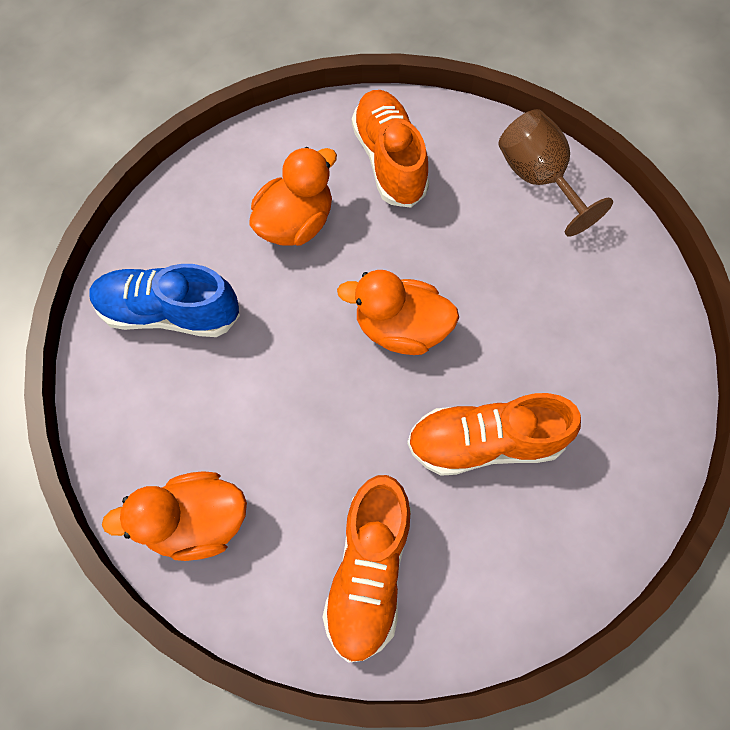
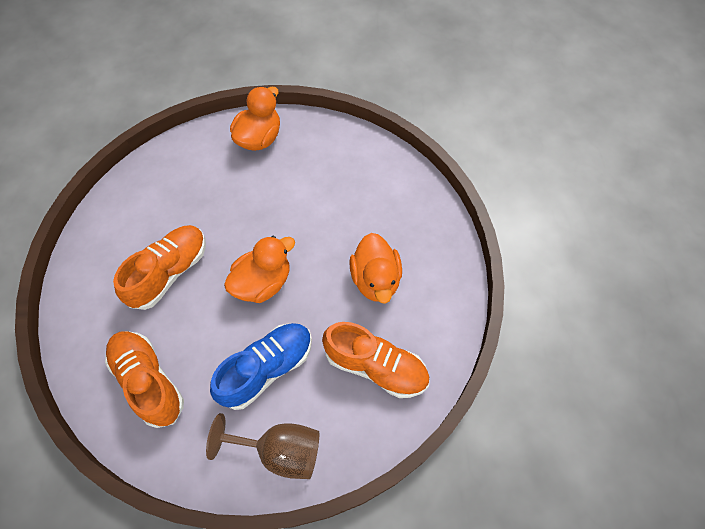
camera: 130 degrees right, 5 degrees down
blue shoe [89,264,240,337] -> blue shoe moved to [210,323,312,410]
orange shoe [323,475,411,663] -> orange shoe moved to [105,331,184,428]

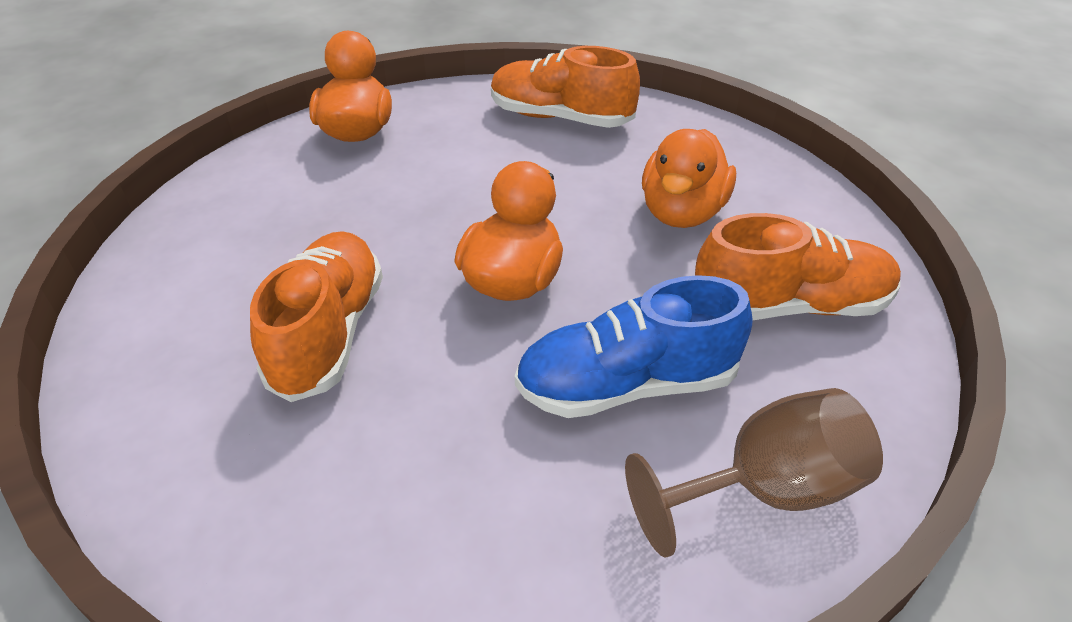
camera: 30 degrees left, 20 degrees down
orange shoe [105,331,184,428] -> orange shoe moved to [491,46,640,128]
blue shoe [210,323,312,410] -> blue shoe turned 120 degrees counterclockwise [515,275,752,418]
orange duck [349,233,402,304] -> orange duck turned 60 degrees clockwise [642,129,736,228]

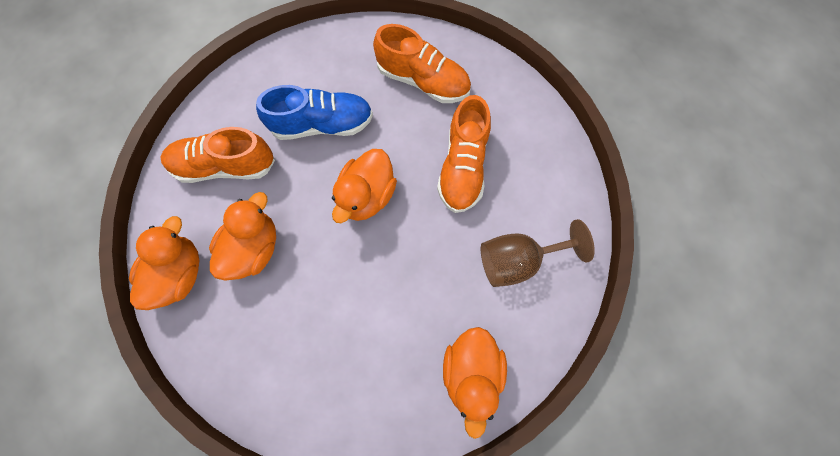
camera: 175 degrees left, 30 degrees up
orange shoe [491,46,640,128] -> orange shoe moved to [373,24,471,103]
brown goblet [625,388,883,558] -> brown goblet moved to [481,219,595,287]
none -> orange duck [129,216,199,310]

